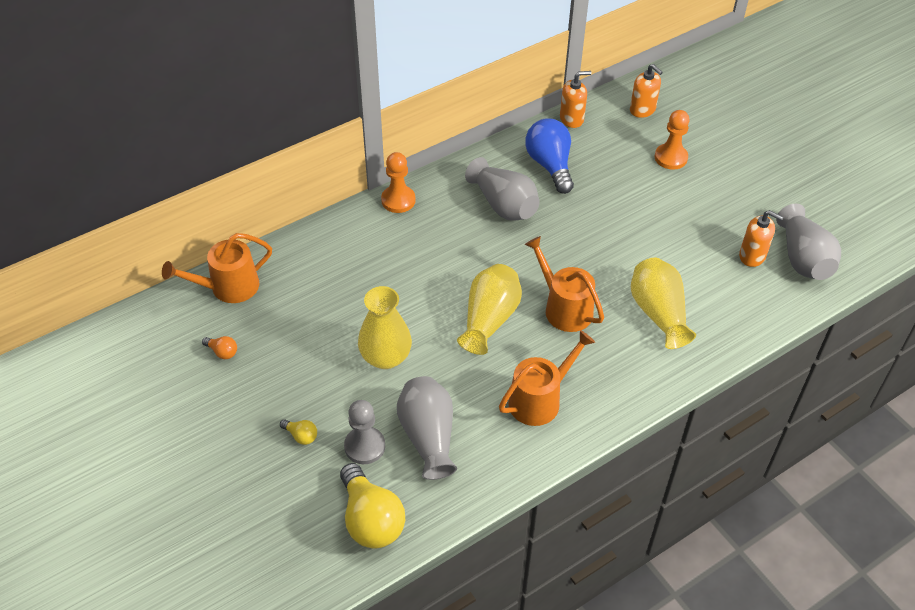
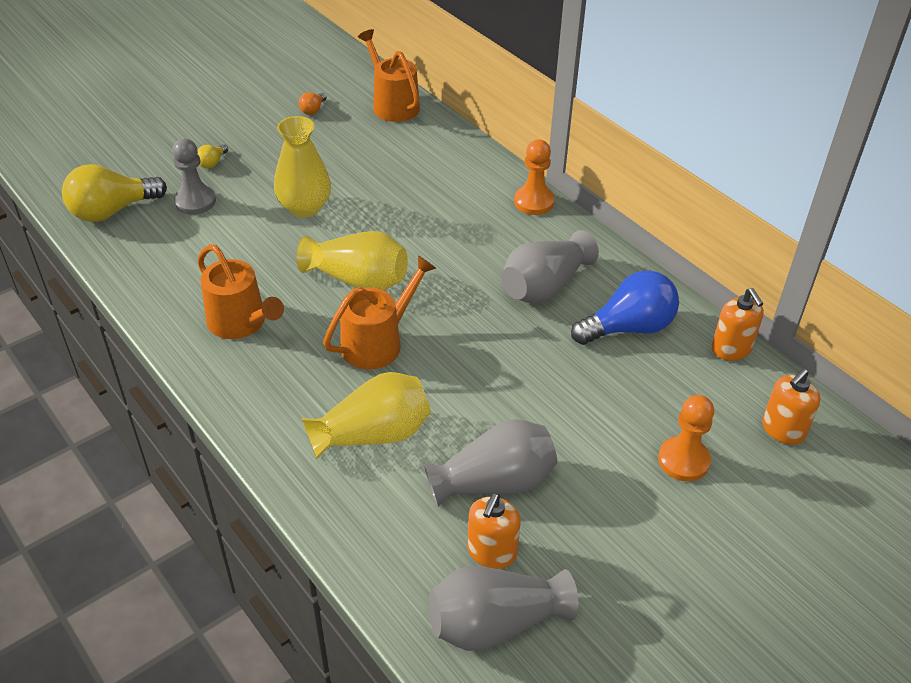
camera: 85 degrees right, 5 degrees down
grey vase [397,376,457,480] -> grey vase moved to [423,419,557,507]

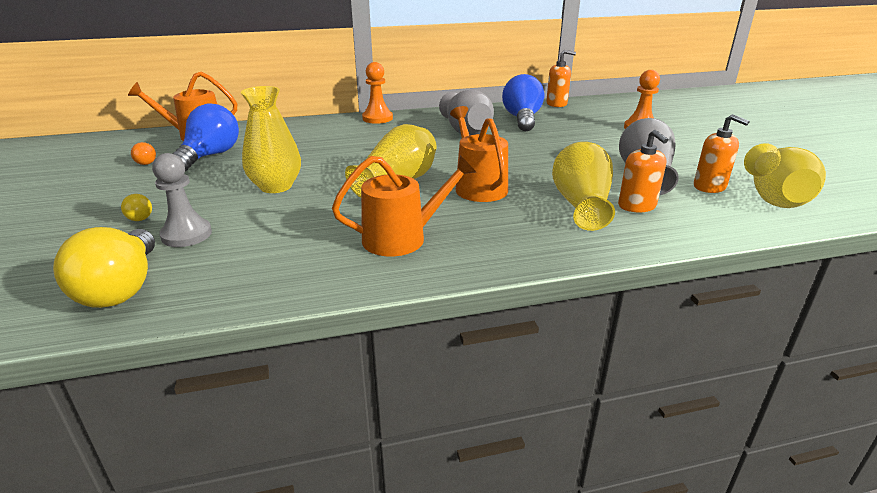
camera: 65 degrees left, 15 degrees down
grey vase [429,566,578,651] -> yellow vase [744,143,826,208]
orange soap dispenser [762,369,820,445] -> orange soap dispenser moved to [618,130,668,212]
none -> blue light bulb [173,104,239,171]

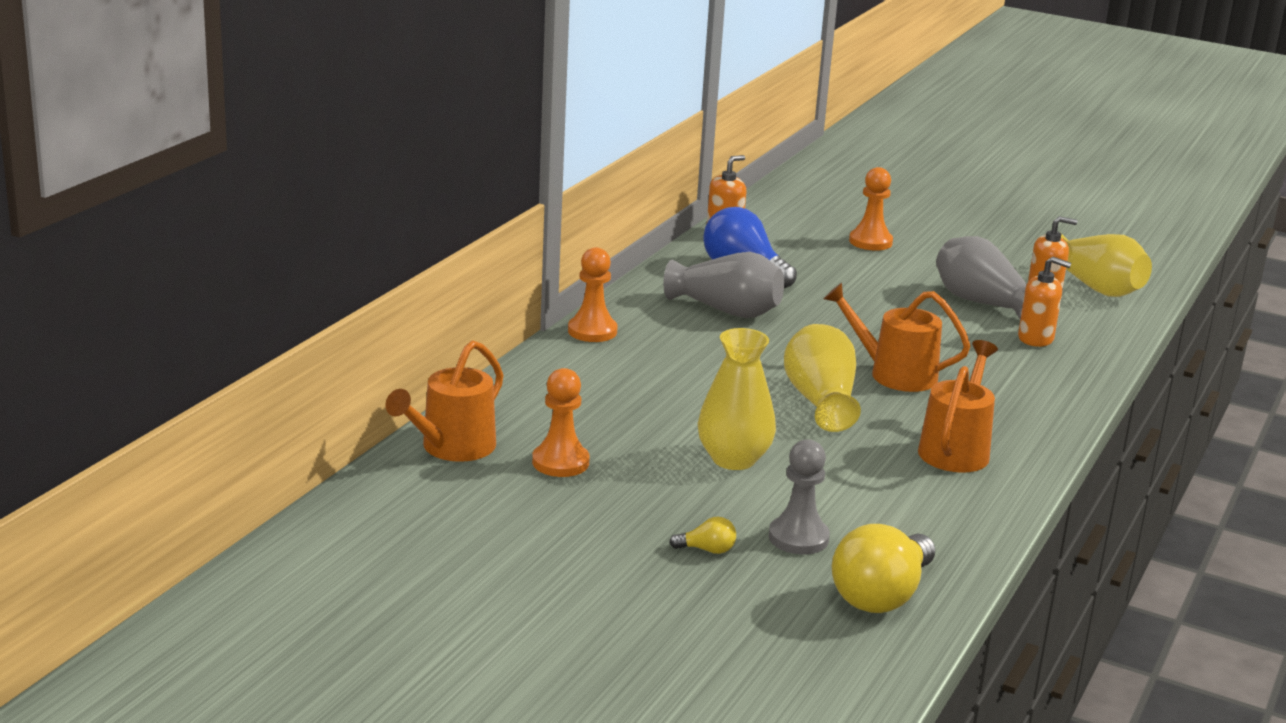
camera: 50 degrees left, 5 degrees down
yellow light bulb [53,227,155,308] -> yellow light bulb turned 90 degrees clockwise [832,524,935,613]
orange light bulb [131,142,156,165] -> none
blue light bulb [173,104,239,171] -> orange pawn [532,368,590,477]
yellow vase [552,142,615,231] -> none

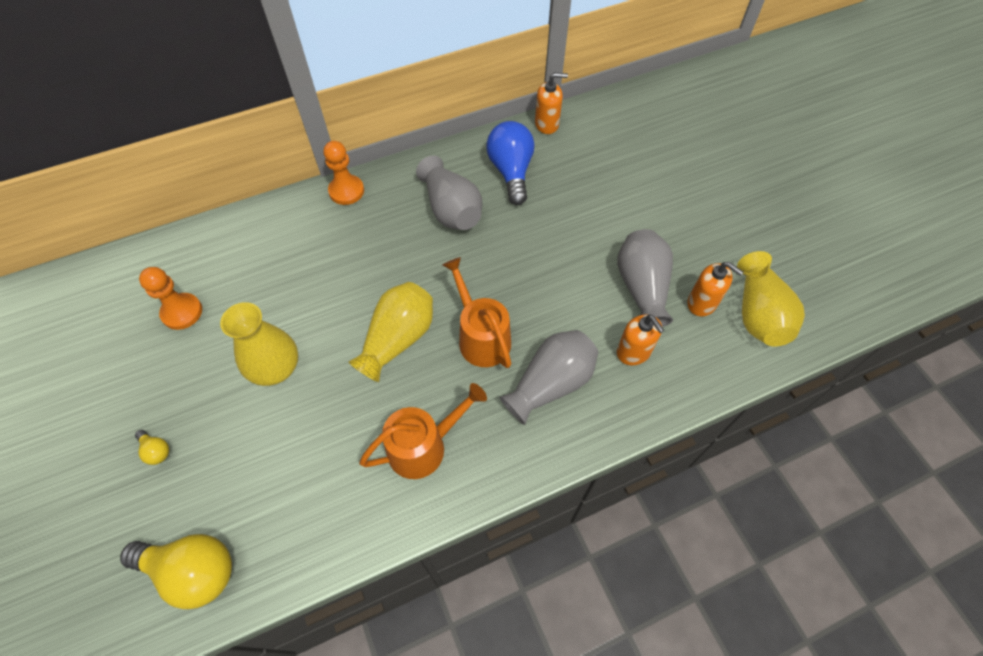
camera: 40 degrees right, 35 degrees up
orange watering can [385,340,504,462] -> none
grey pawn [769,439,830,554] -> none
yellow light bulb [832,524,935,613] -> yellow light bulb turned 150 degrees counterclockwise [120,534,232,609]
orange pawn [849,167,893,251] -> none
none -> grey vase [499,330,598,425]

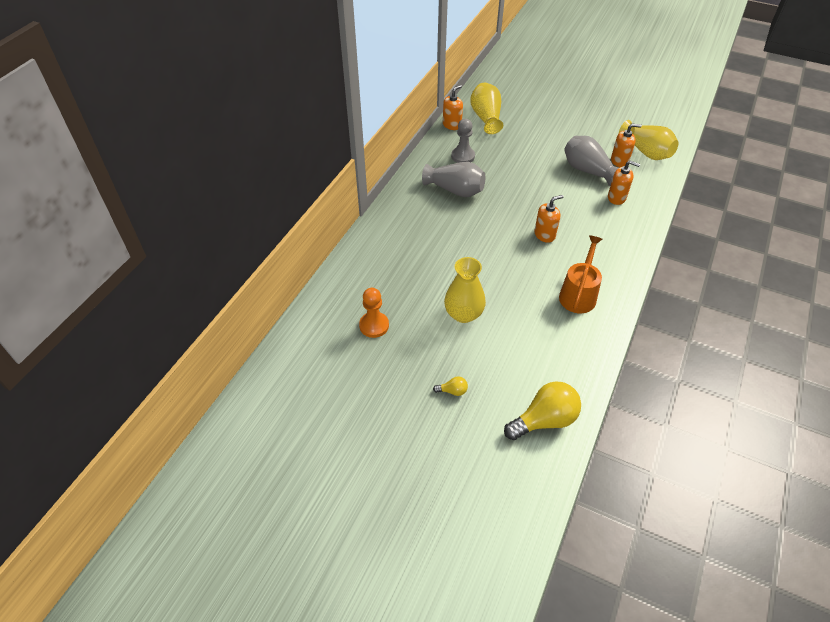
camera: 40 degrees left, 10 degrees down
orange pawn [324,141,364,205] -> none
yellow vase [348,282,433,382] -> yellow vase moved to [470,83,503,134]
orange watering can [443,257,512,368] -> orange soap dispenser [534,195,563,243]
blue light bulb [486,121,534,205] -> grey pawn [451,119,475,163]
grey vase [499,330,598,425] -> none

